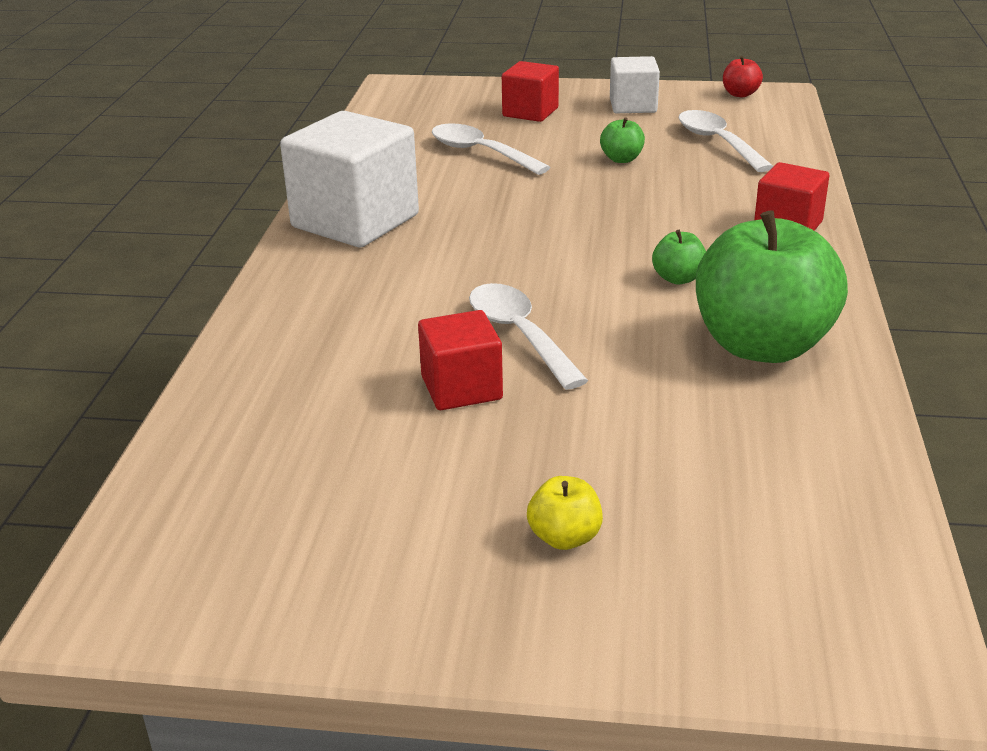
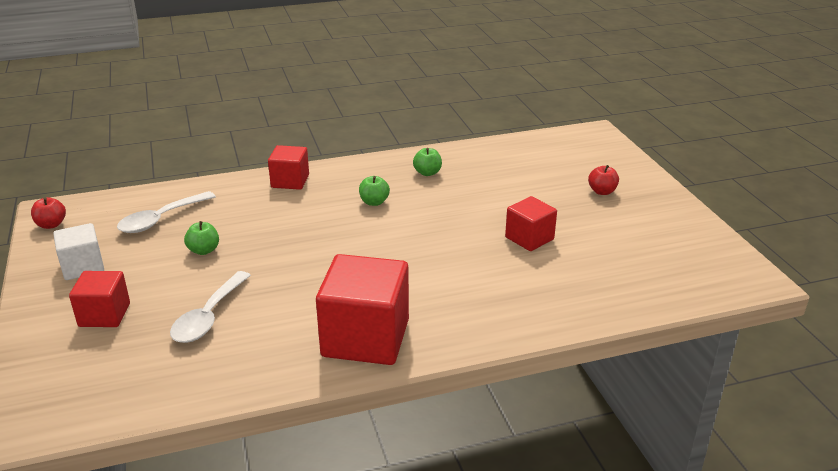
camera: 115 degrees left, 0 degrees up
white cube [280,111,419,247] -> red cube [316,254,409,365]
white spoon [469,283,588,390] -> none
yellow apple [527,476,603,550] -> red apple [588,165,619,195]
green apple [696,210,848,363] -> green apple [413,148,442,176], size x0.41

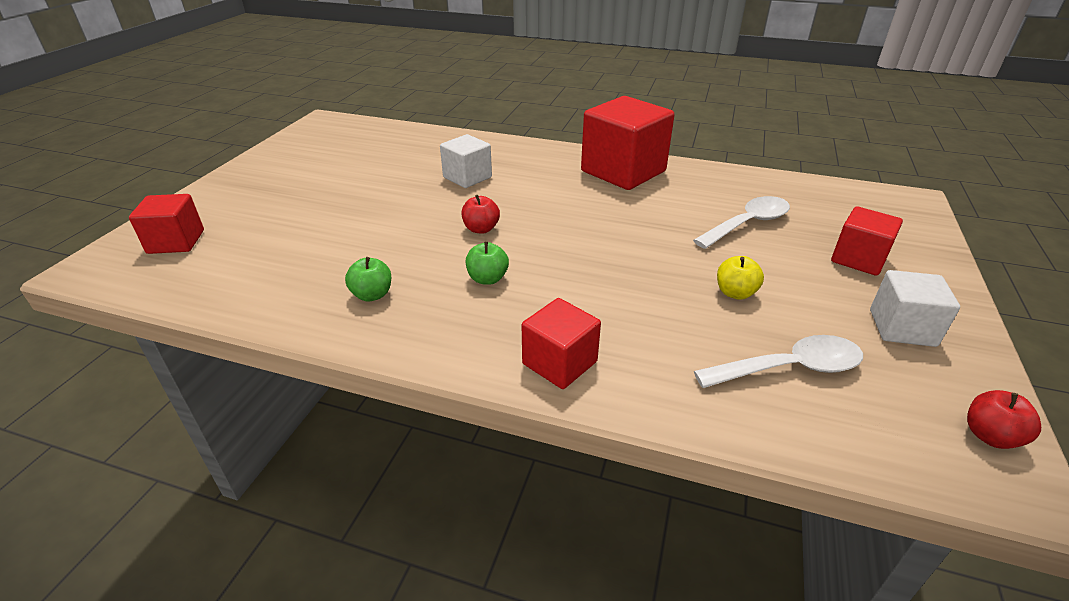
camera: 145 degrees left, 5 degrees up
green apple [184,221,219,255] -> yellow apple [717,256,764,300]
red cube [505,196,557,251] -> red cube moved to [129,194,204,254]
red apple [588,165,619,195] -> red apple moved to [462,195,500,233]
none -> white cube [440,134,492,188]

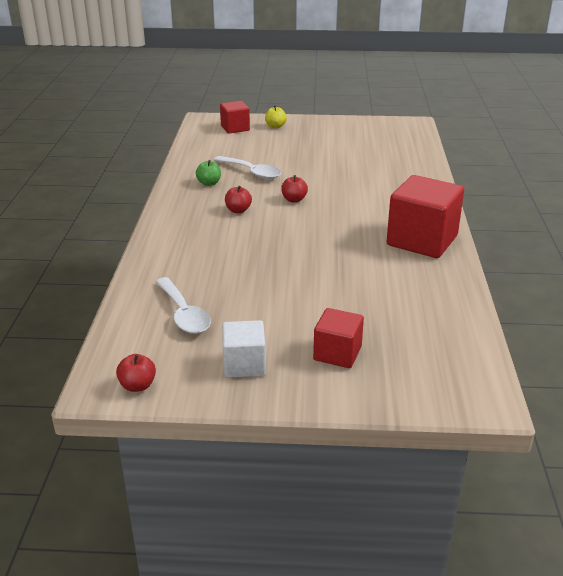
camera: 75 degrees right, 5 degrees down
white cube [440,134,492,188] -> none
green apple [466,241,509,285] -> red apple [225,186,252,213]
red cube [522,298,601,389] -> none
white spoon [693,196,790,249] -> white spoon moved to [214,156,281,179]
yellow apple [717,256,764,300] -> yellow apple moved to [265,105,287,128]

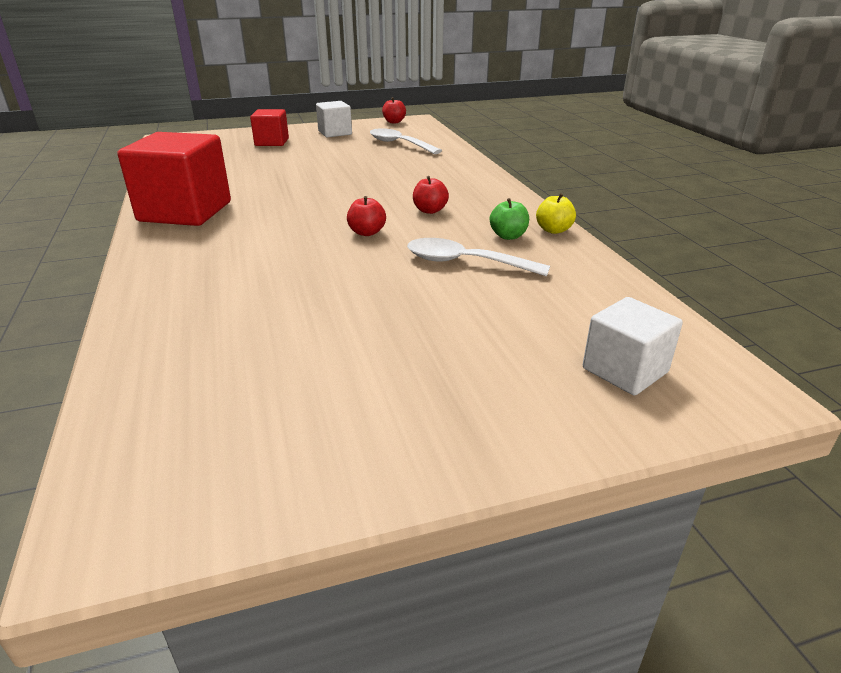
camera: 160 degrees right, 0 degrees up
red cube [220,101,250,133] -> white cube [583,297,683,396]
yellow apple [265,105,287,128] -> yellow apple moved to [536,193,576,234]

